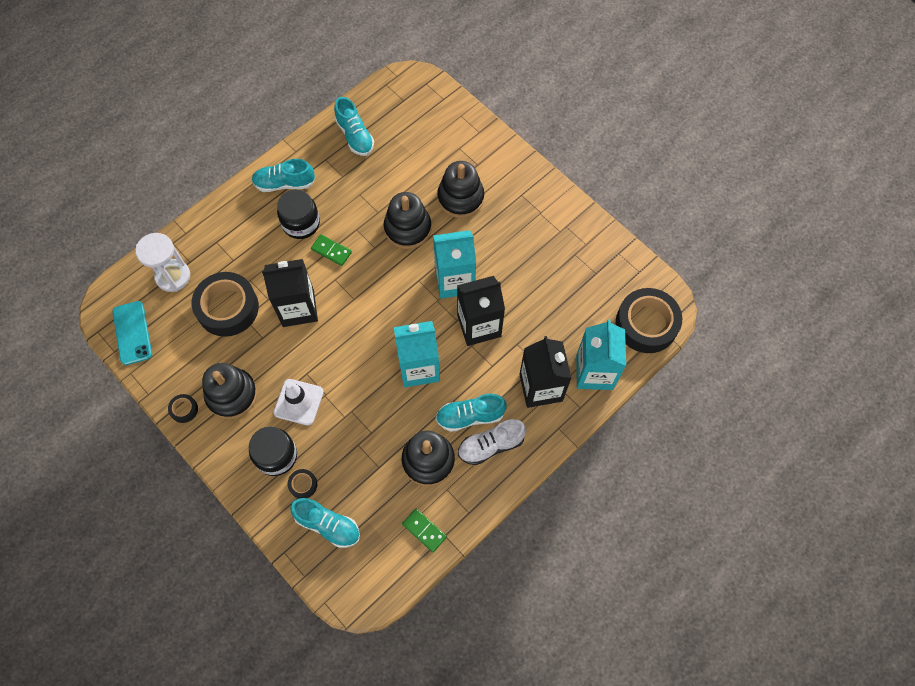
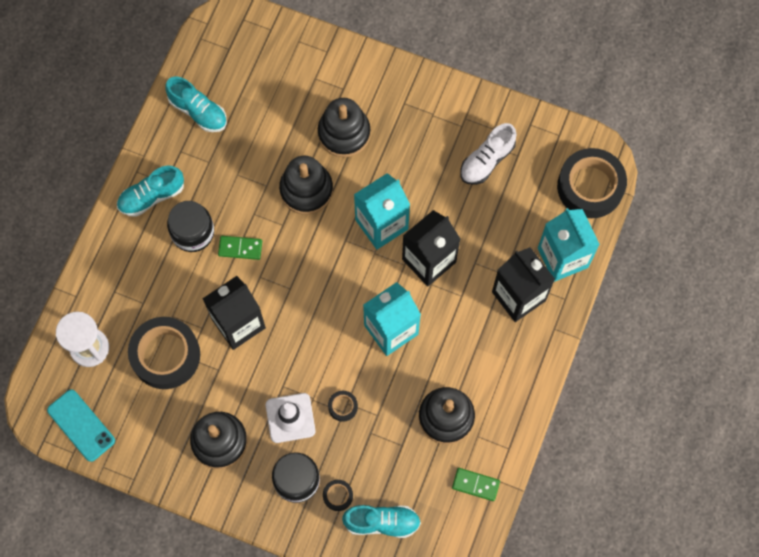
camera: 25 degrees left, 5 degrees up
black tape [168,394,198,423] -> black tape moved to [328,391,358,422]
turquoise shoe [436,393,507,432] -> none
white shoe [458,419,527,465] -> white shoe moved to [460,123,517,185]

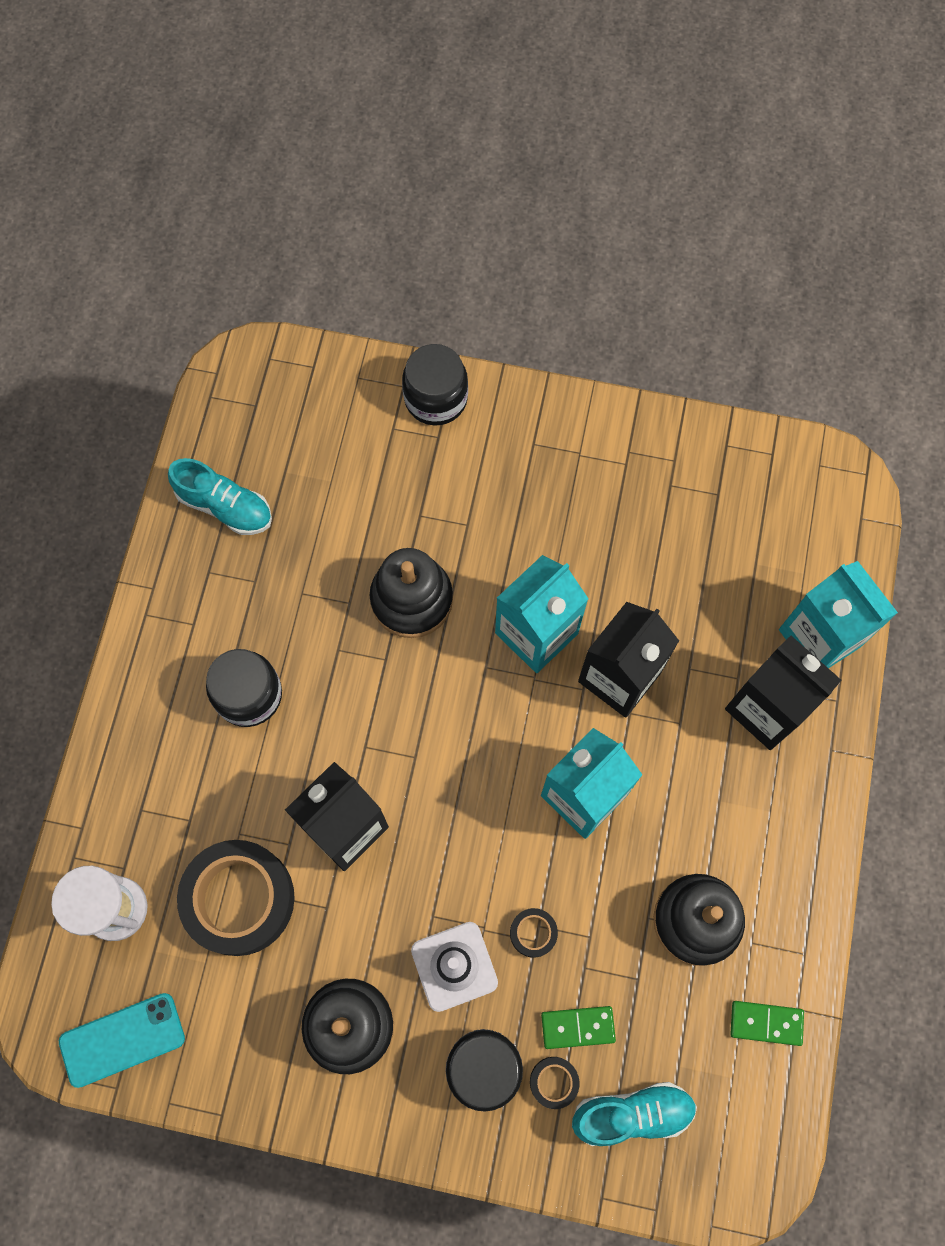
camera: 10 degrees left, 0 degrees up
turquoise phone [47,389,115,462] -> turquoise phone turned 60 degrees counterclockwise [59,993,185,1088]
turquoise shoe [117,166,184,217] -> none
green domino [218,236,262,260] -> green domino moved to [541,1006,616,1049]
black stacking toy [318,98,371,157] -> none
white shoe [460,123,517,185] -> none
black tape [557,148,627,218] -> none
none -> black jar [402,344,468,426]

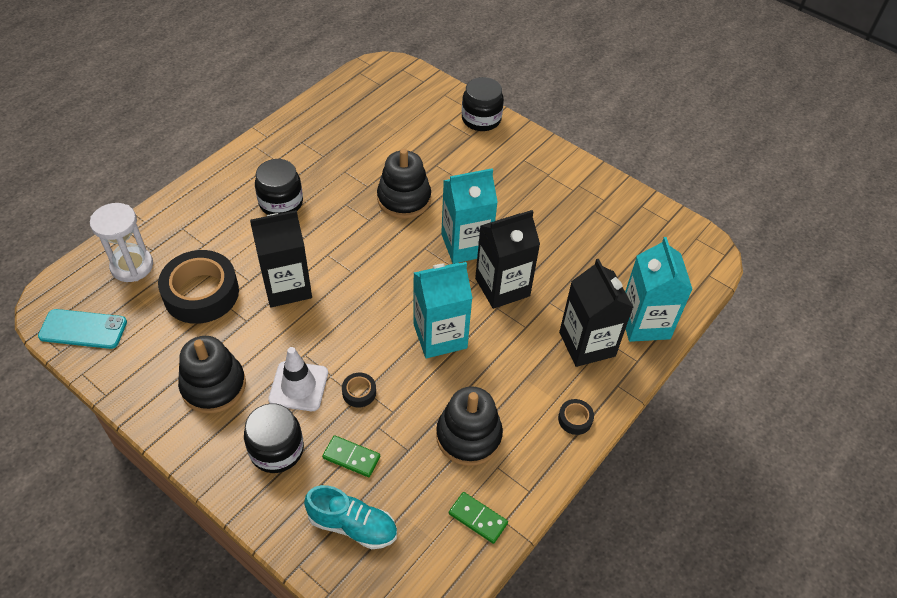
camera: 25 degrees right, 20 degrees down
turquoise shoe [168,458,272,535] -> none
black tape [530,1057,579,1109] -> black tape moved to [558,399,594,435]

